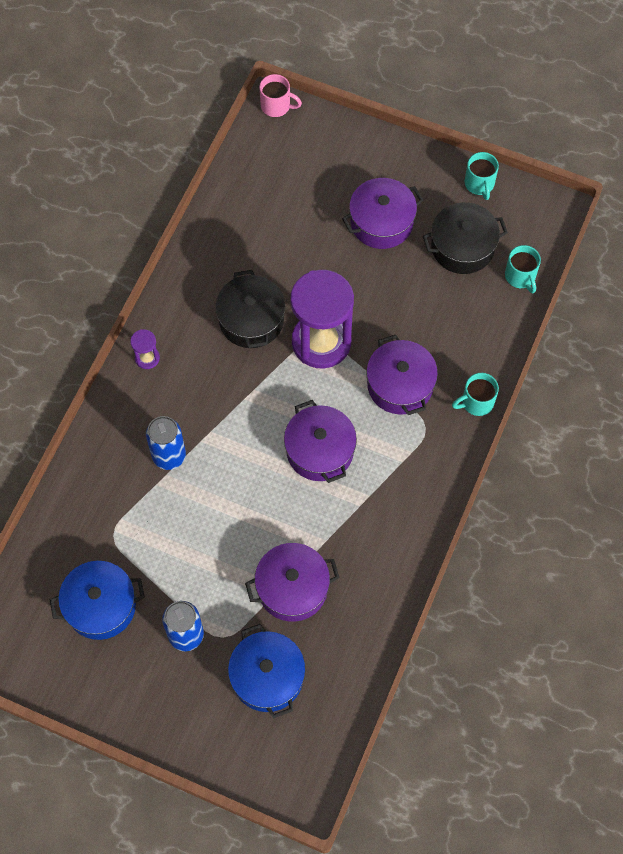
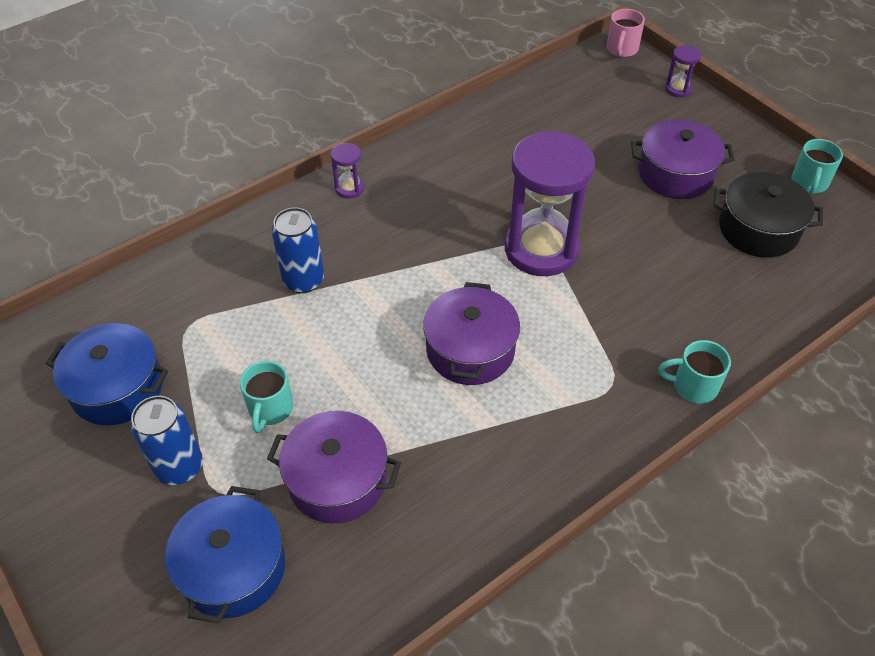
camera: 30 degrees right, 15 degrees down
black pot [215,270,285,348] -> none
pink mug [260,74,302,117] -> pink mug turned 60 degrees clockwise [607,9,645,57]
purple pot [366,335,438,415] -> none
turquoise mug [505,245,541,293] -> turquoise mug moved to [240,361,293,433]
none -> purple hourglass [665,45,701,97]

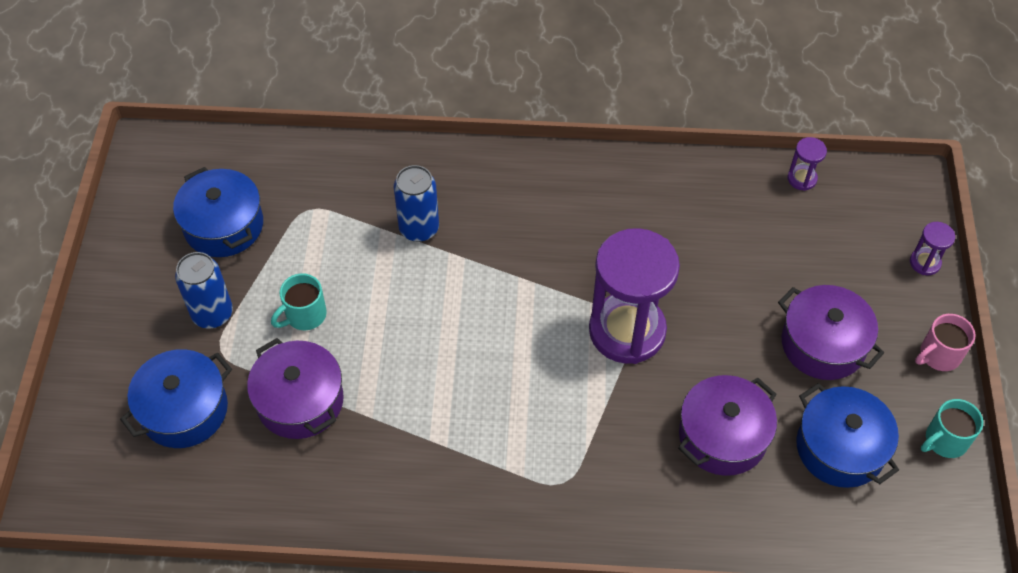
camera: 40 degrees right, 5 degrees up
purple hourglass [331,143,364,199] -> purple hourglass moved to [787,137,827,191]
purple pot [423,282,520,385] -> purple pot moved to [678,375,777,476]
pink mug [607,9,645,57] -> pink mug moved to [915,314,976,371]
turquoise mug [658,340,731,404] -> none
black pot [713,172,823,258] -> blue pot [796,383,899,488]

